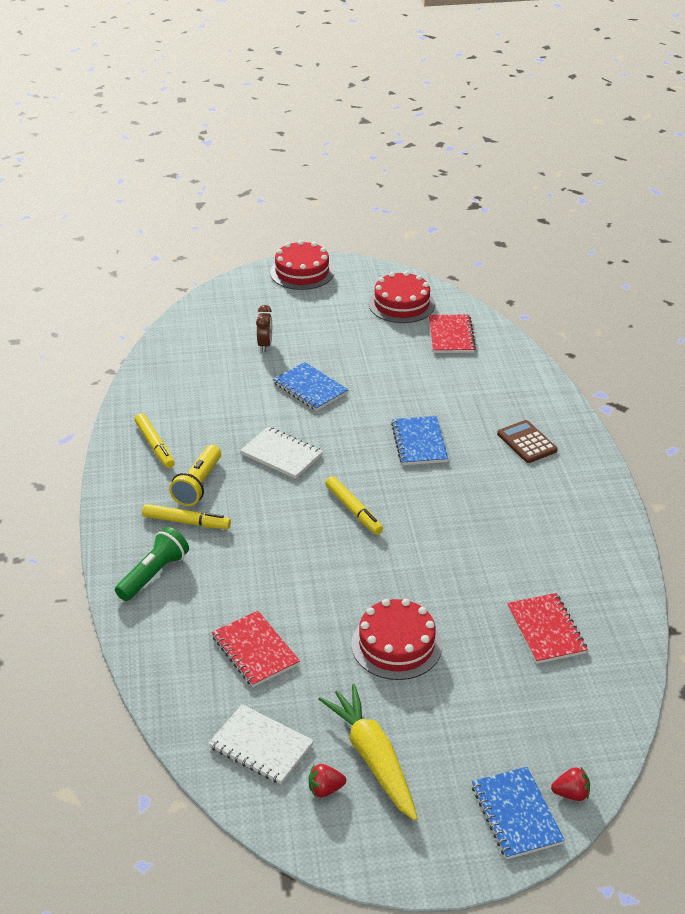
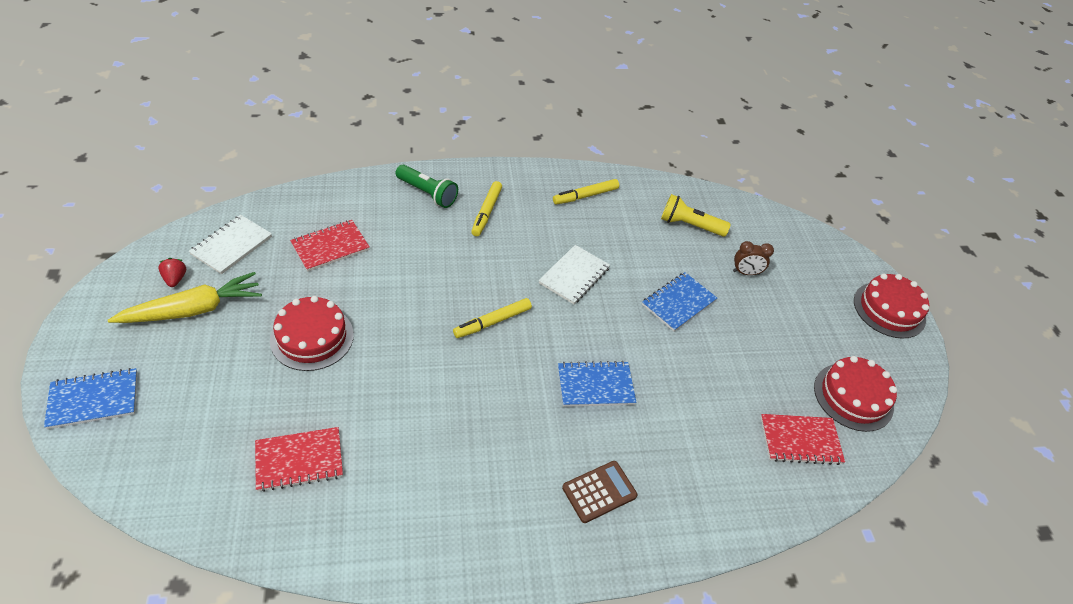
camera: 85 degrees right, 10 degrees up
yellow flashlight [169,445,221,506] -> yellow flashlight moved to [661,194,731,237]
red strawberry [551,767,590,801] -> none

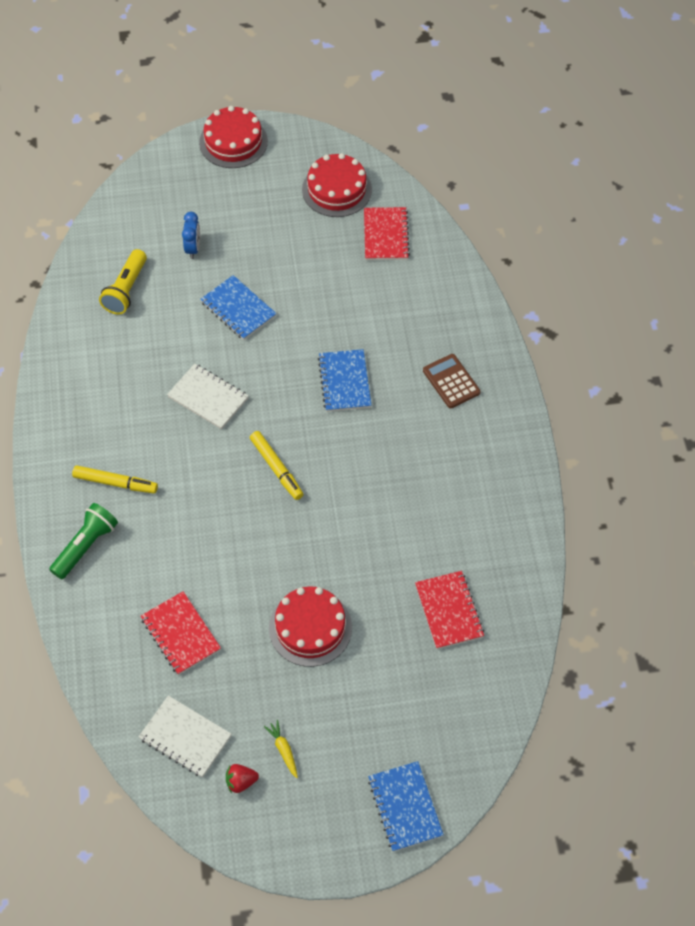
camera: 85 degrees left, 10 degrees up
yellow carrot [108,272,262,323] -> yellow carrot [264,720,298,778], size x0.42
yellow marker [553,179,619,205] -> none
brown clock [733,241,774,275] -> blue clock [182,212,200,259]

